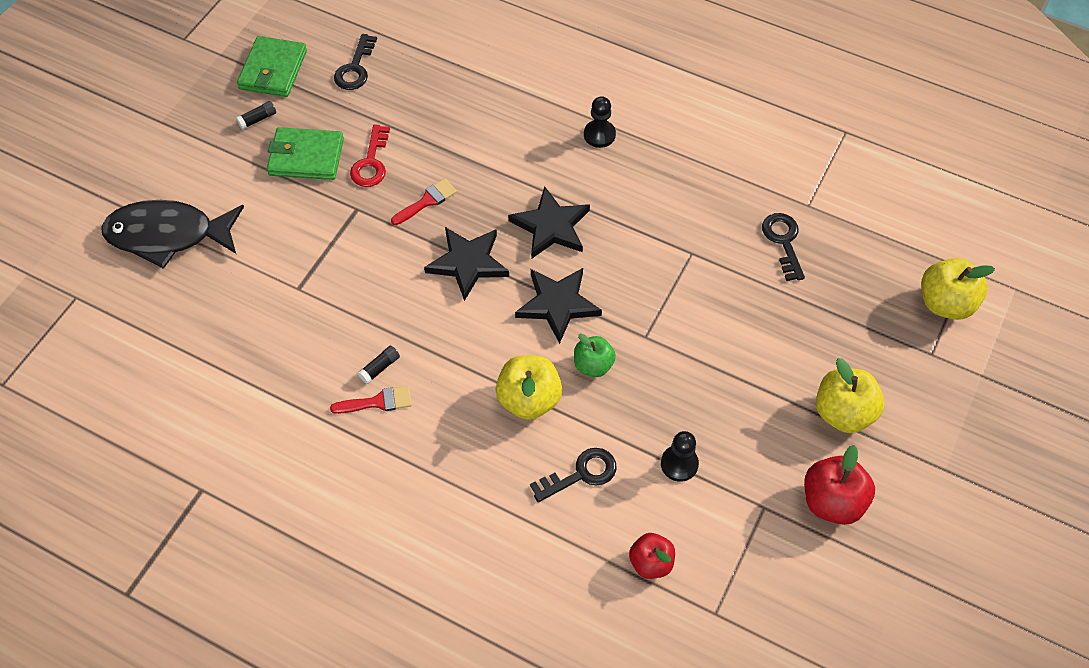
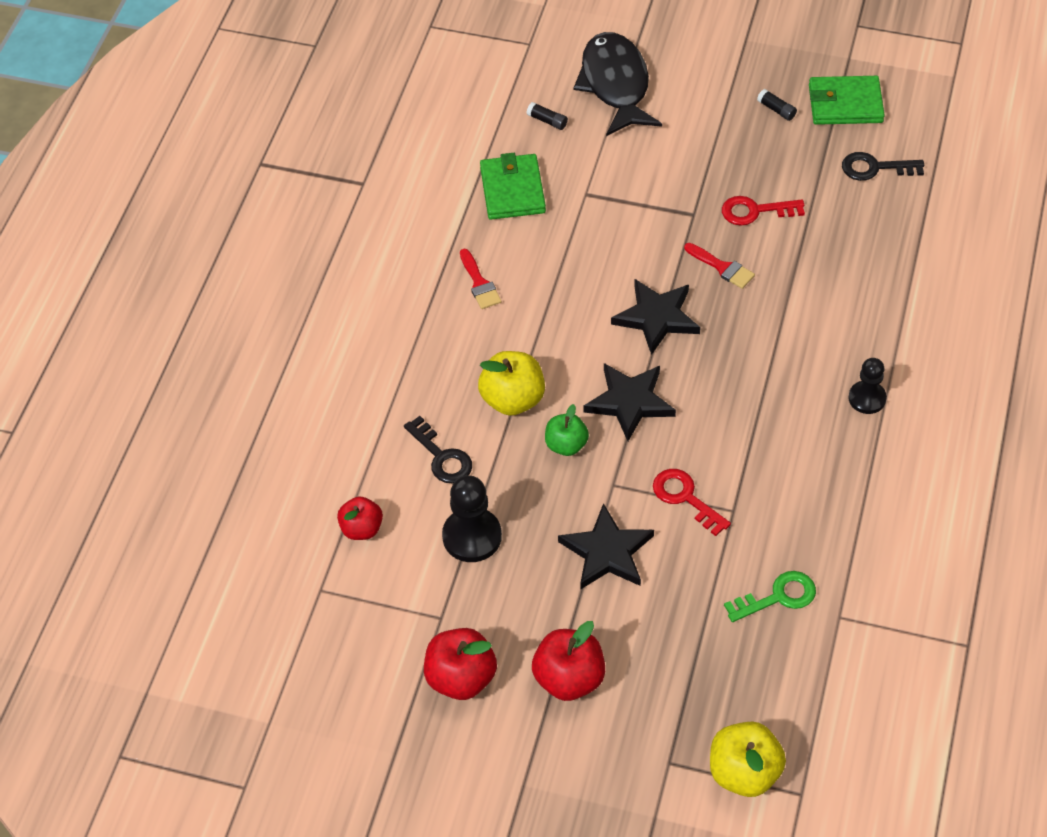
camera: 80 degrees right, 5 degrees down
green wallet [267,127,344,180] -> green wallet moved to [480,153,546,220]
black glue stick [358,346,400,384] -> black glue stick moved to [526,102,568,130]
black star [508,186,590,259] -> black star moved to [558,503,654,590]
black pawn [661,431,699,482] -> black pawn [442,475,502,562], size x1.53
black key [762,213,805,281] -> green key [724,571,816,622]
yellow apple [816,358,885,433] -> red apple [532,621,605,701]
none -> red key [653,469,731,536]

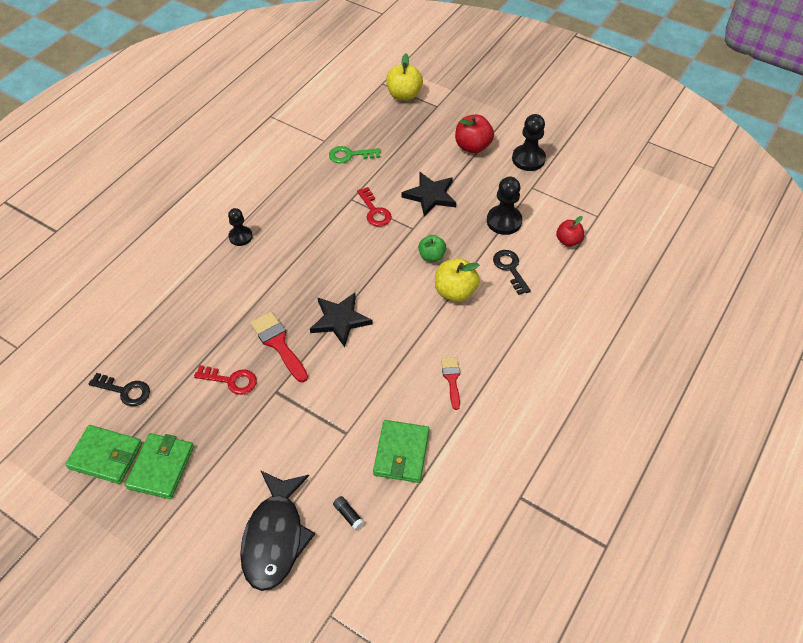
camera: 165 degrees left, 0 degrees up
red apple [424,628,497,700] -> black pawn [512,114,546,171]
black star [583,363,676,441] -> none
red brush [684,243,755,289] -> red brush [250,312,308,382], size x1.57
black glue stick [757,89,797,121] -> green wallet [125,433,194,499]

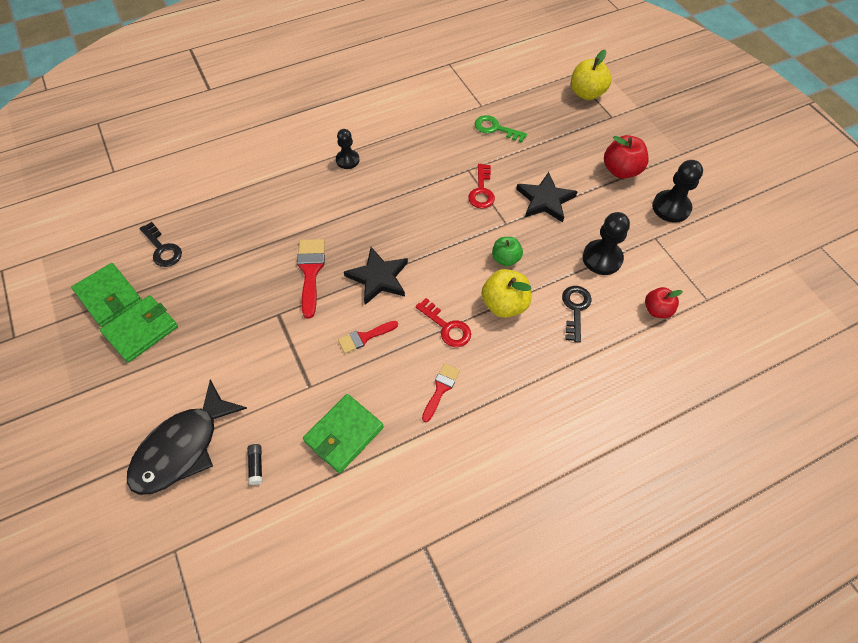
camera: 30 degrees right, 5 degrees up
red key [194,365,257,395] -> red key moved to [415,298,471,347]
none -> red brush [338,321,398,354]

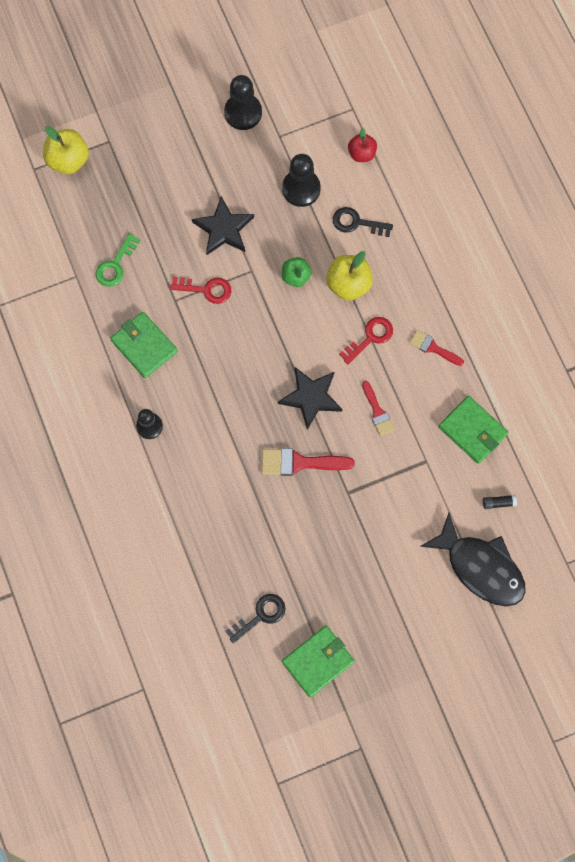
camera: 85 degrees left, 15 degrees up
green wallet [100,295,178,363] -> green wallet moved to [110,312,178,378]
red apple [604,135,649,179] -> none

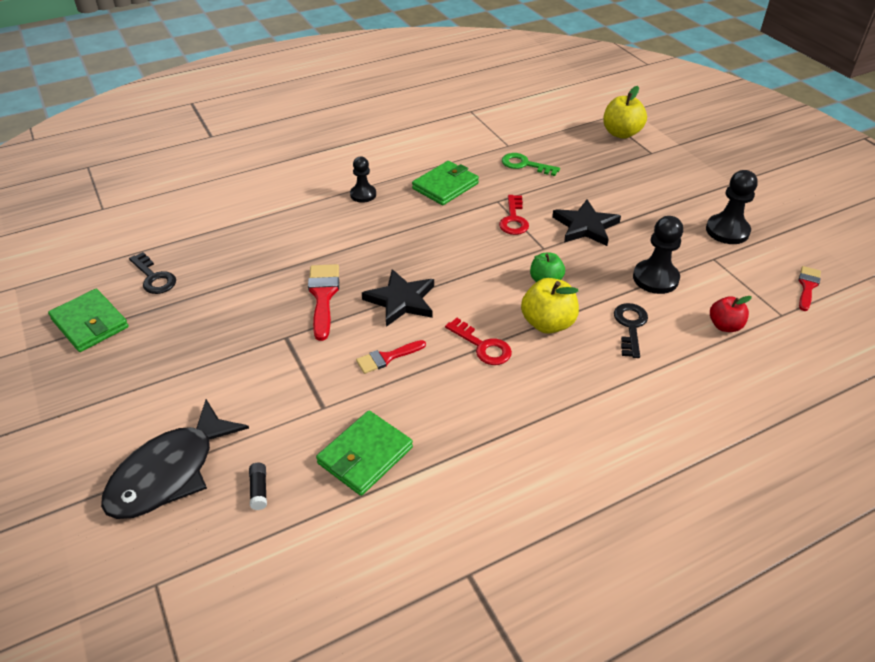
camera: 85 degrees right, 30 degrees down
red brush [409,330,464,366] -> red brush moved to [799,266,821,311]

